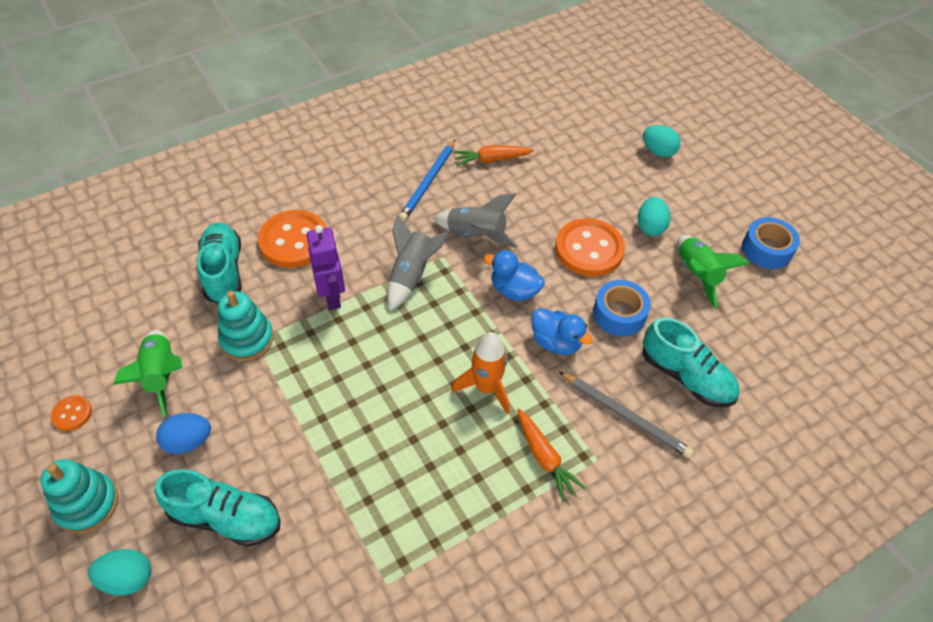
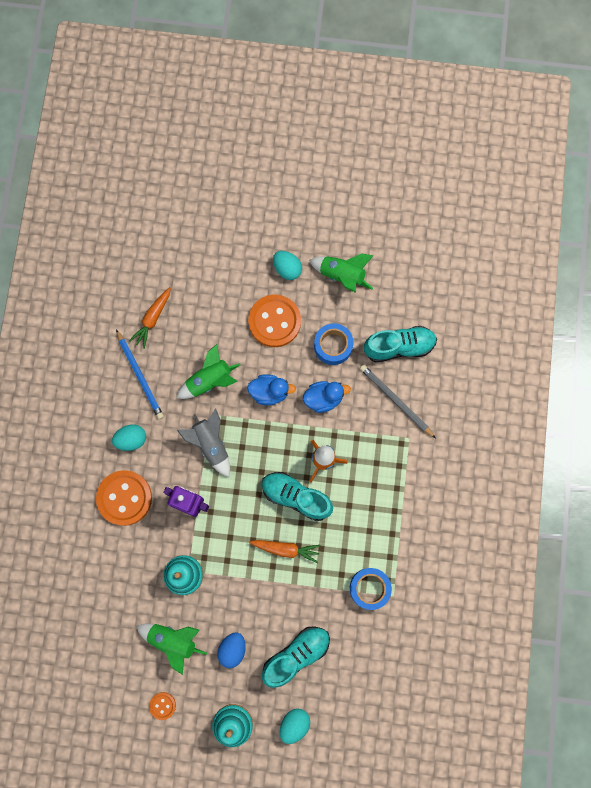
camera: 50 degrees left, 25 degrees up
turquoise shoe [197,223,241,303] -> turquoise shoe moved to [262,472,333,521]
grey rocket [433,193,517,248] -> green rocket [176,344,240,399]
blue duck [484,250,545,301] -> blue duck turned 150 degrees counterclockwise [247,374,296,405]
orange carrot [517,409,586,502] -> orange carrot moved to [249,540,321,563]
grey pencil [559,372,694,458] -> grey pencil turned 120 degrees counterclockwise [360,364,436,439]
turquoise egg [643,125,681,157] -> turquoise egg moved to [112,424,146,451]
blue tape [742,217,800,269] -> blue tape moved to [350,568,392,610]

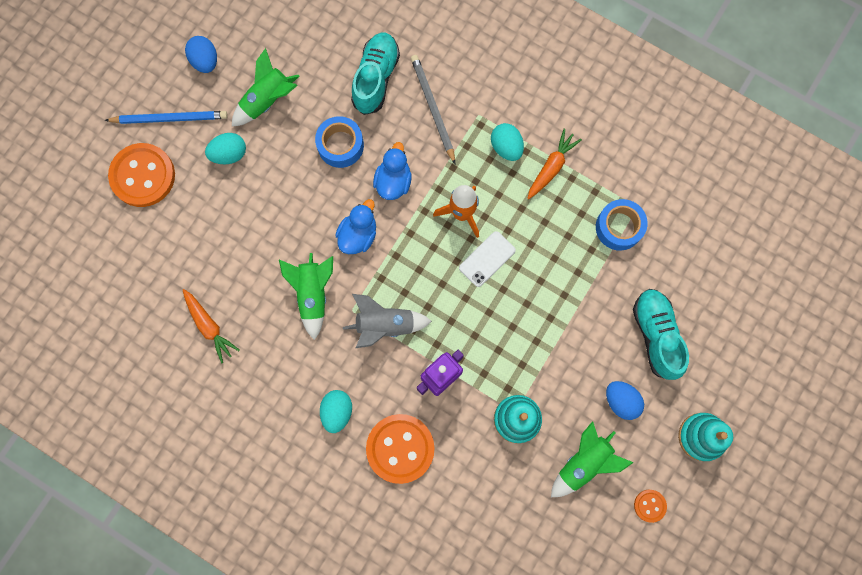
camera: 65 degrees left, 0 degrees up
blue pencil [116,329,164,419] -> blue pencil moved to [105,111,228,124]
orange button [248,295,301,347] -> orange button moved to [108,143,175,207]
orange carrot [249,540,321,563] -> orange carrot moved to [527,129,582,199]
turquoise shoe [262,472,333,521] -> white phone [459,231,516,287]
turquoise egg [280,709,310,744] -> turquoise egg moved to [491,123,524,161]
grey pencil [360,364,436,439] -> grey pencil turned 90 degrees clockwise [411,55,455,164]
none -> blue egg [185,36,217,73]

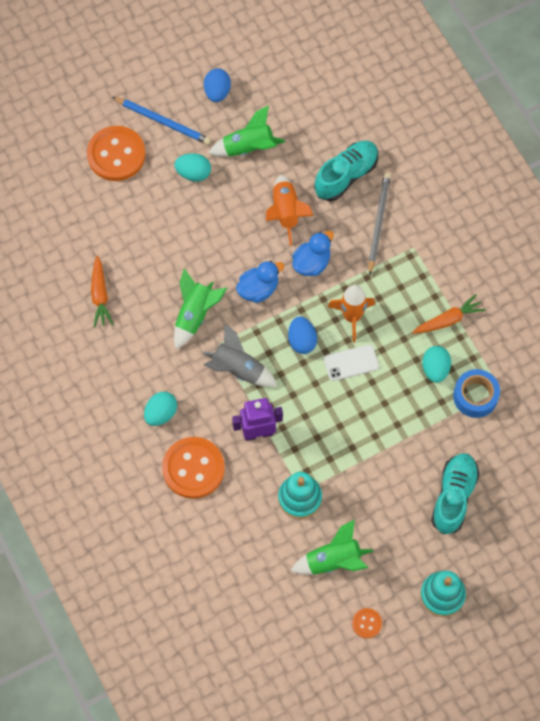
camera: 30 degrees right, 10 degrees down
blue tape [315,116,364,168] -> orange rocket [266,175,314,246]
turquoise egg [491,123,524,161] -> turquoise egg moved to [422,346,451,383]
blue egg [606,381,644,420] -> blue egg moved to [288,316,317,354]

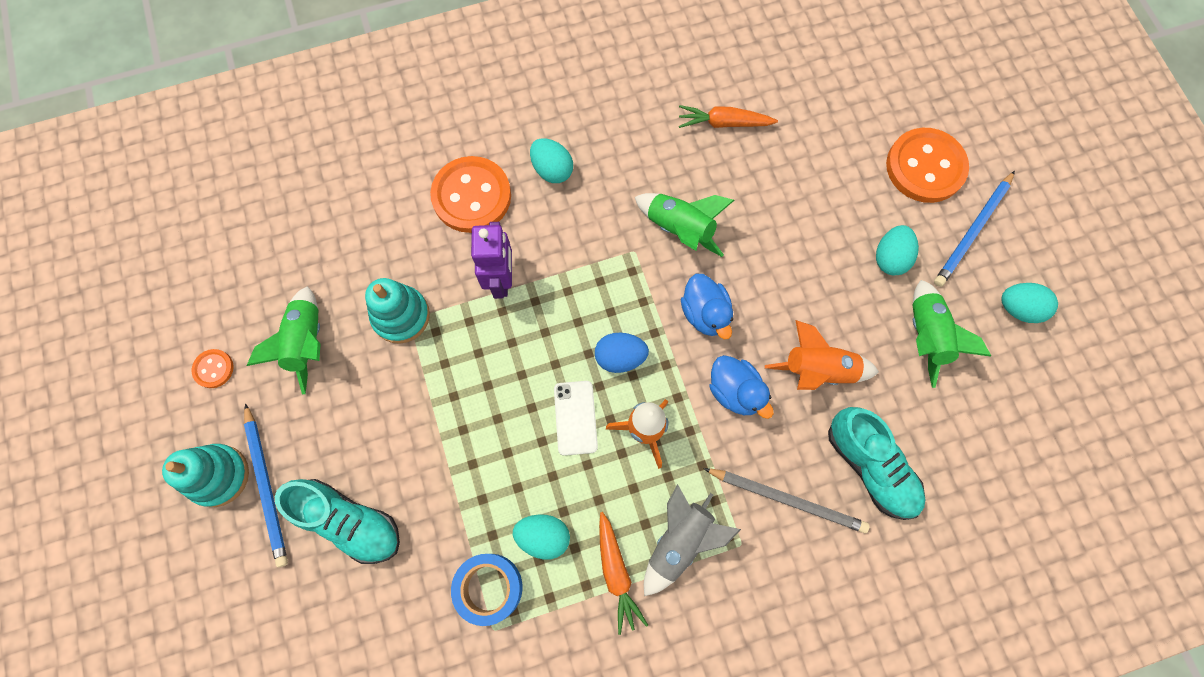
camera: 100 degrees right, 5 degrees up
grey rocket [203,324,277,387] -> grey rocket moved to [644,484,741,596]
blue egg [204,68,231,102] -> turquoise egg [1002,283,1058,323]
none -> blue pencil [244,403,288,568]

